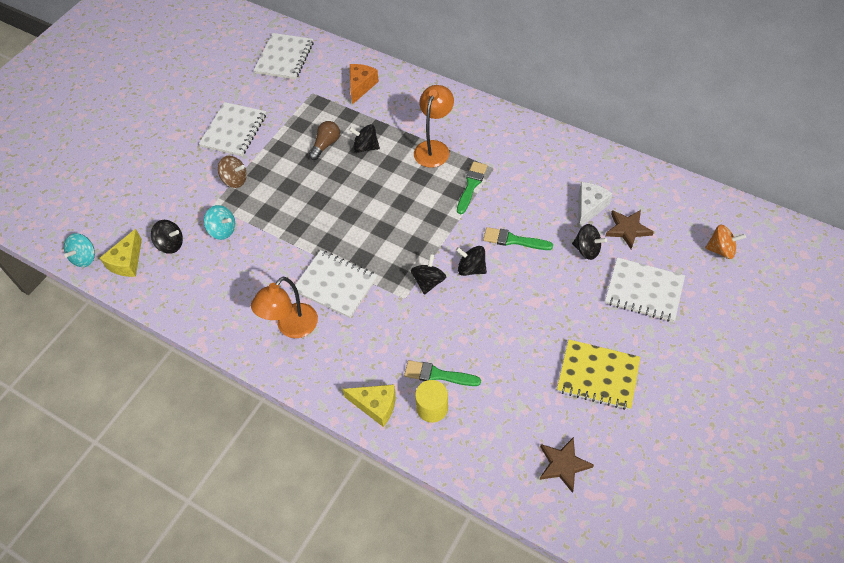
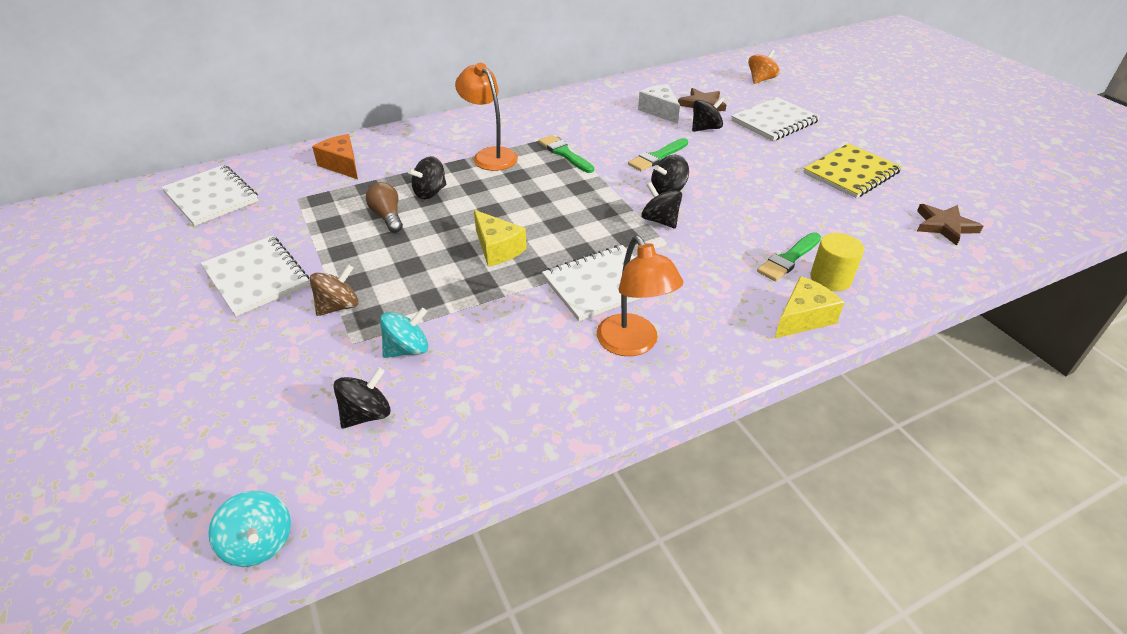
camera: 60 degrees left, 15 degrees down
yellow cheese [100,229,142,277] -> yellow cheese moved to [474,210,527,266]

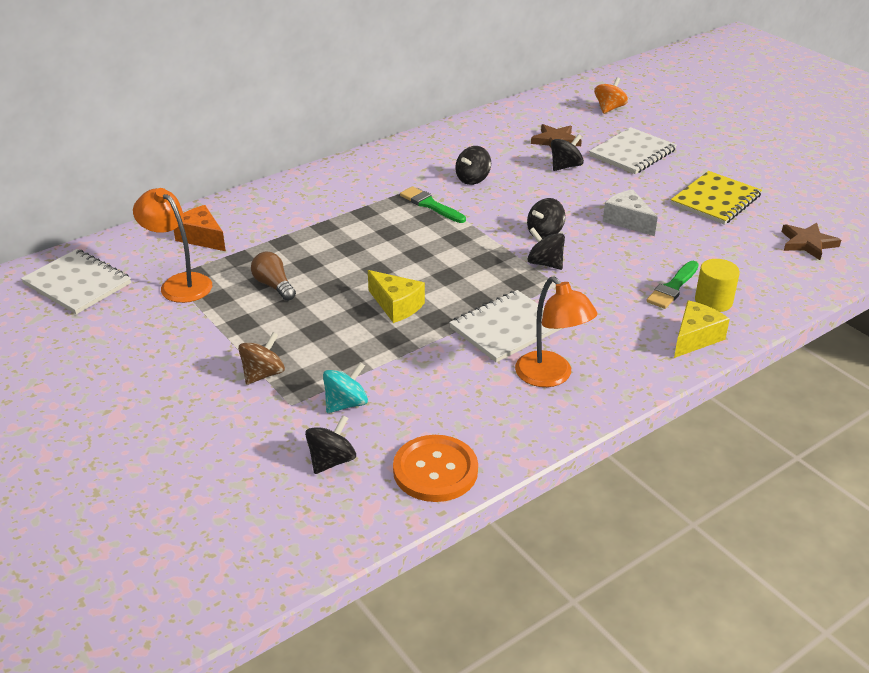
camera: 10 degrees left, 5 degrees down
white notebook [201,236,310,316] -> none
turquoise spinning top [209,491,291,567] -> none
black spinning top [408,156,447,199] -> black spinning top moved to [455,146,491,185]
orange lamp [455,63,518,171] -> orange lamp moved to [133,188,212,303]
green brush [628,138,688,171] -> none
white cheese [638,84,680,124] -> white cheese moved to [603,189,658,236]
none -> orange button [393,435,478,502]

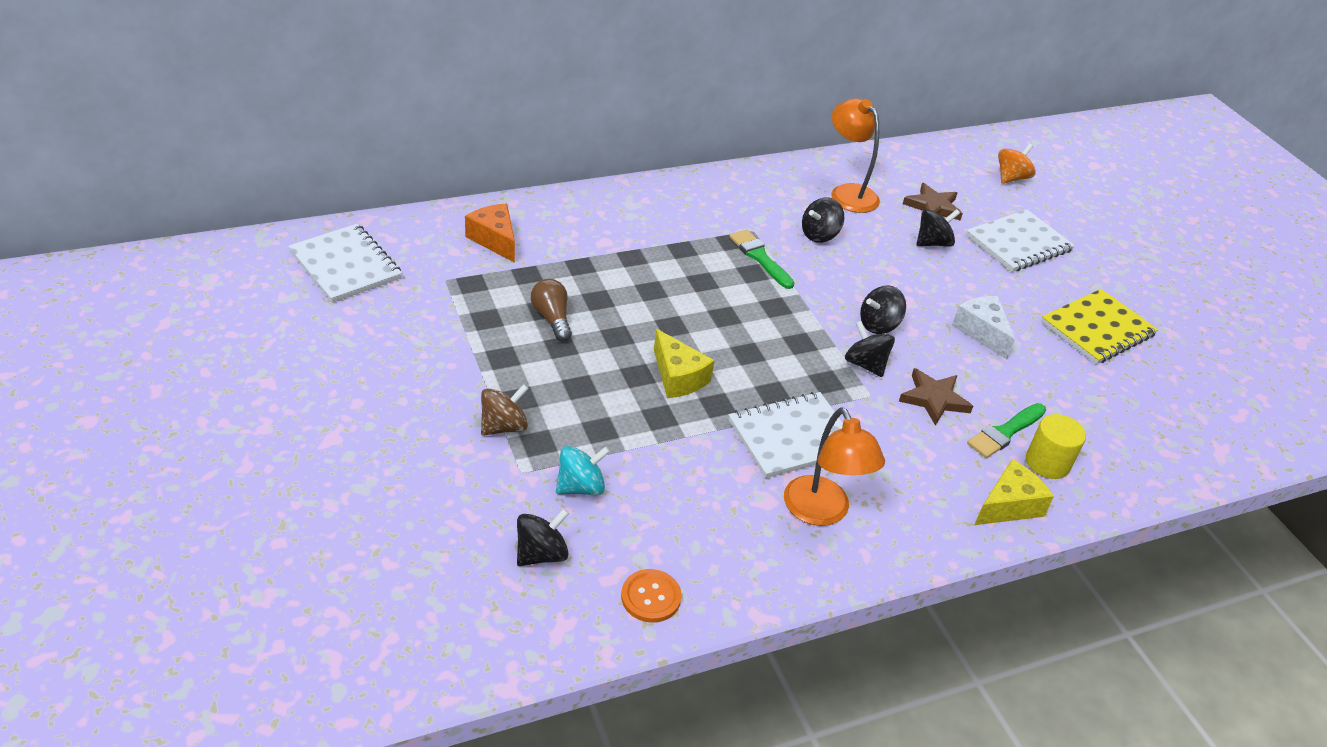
camera: 10 degrees right, 5 degrees up
orange lamp [133,188,212,303] -> orange lamp moved to [831,98,880,213]
orange button [393,435,478,502] -> orange button [621,569,682,622], size x0.61
brown star [782,223,841,260] -> brown star moved to [899,368,973,426]

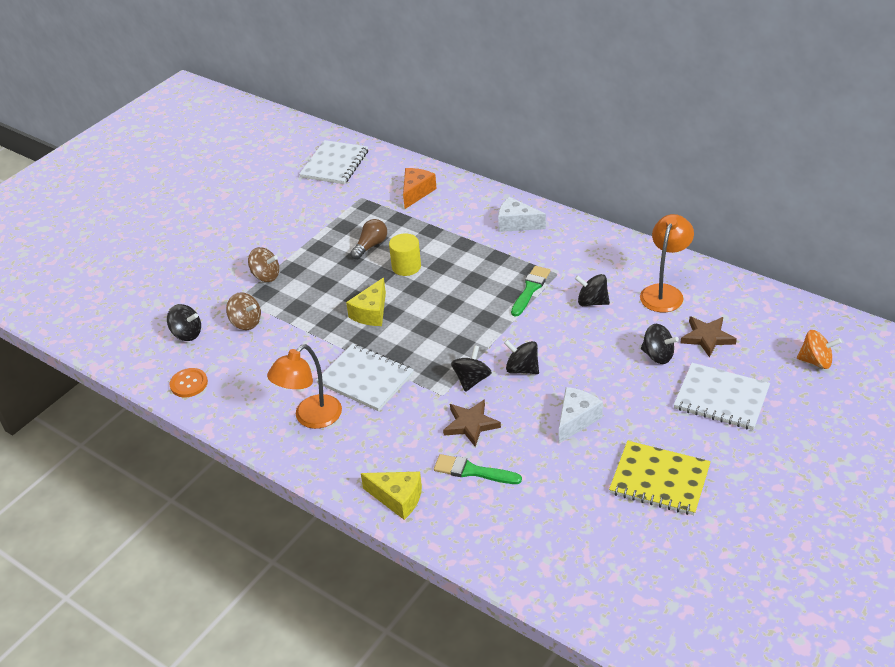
camera: 65 degrees right, 0 degrees up
turquoise spinning top [556,446,610,496] -> brown spinning top [226,292,261,330]
yellow cylinder [1026,414,1086,479] -> yellow cylinder moved to [389,233,421,276]
none -> white cheese [498,197,546,232]

